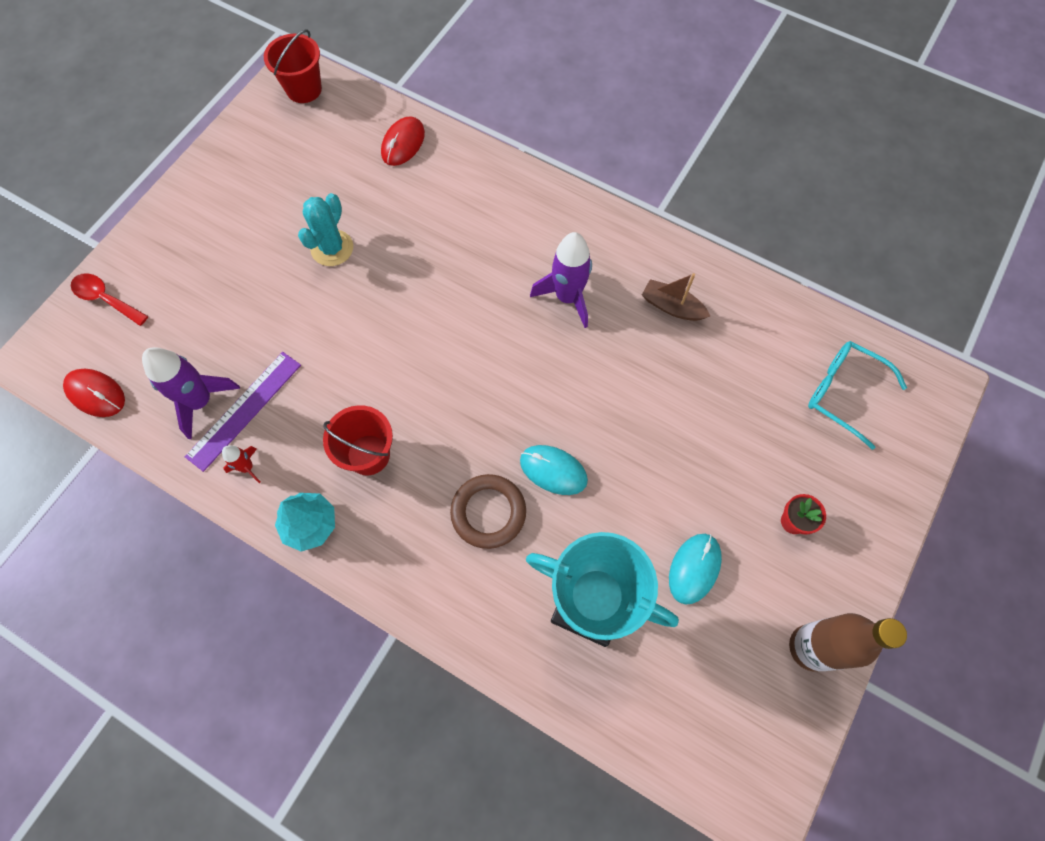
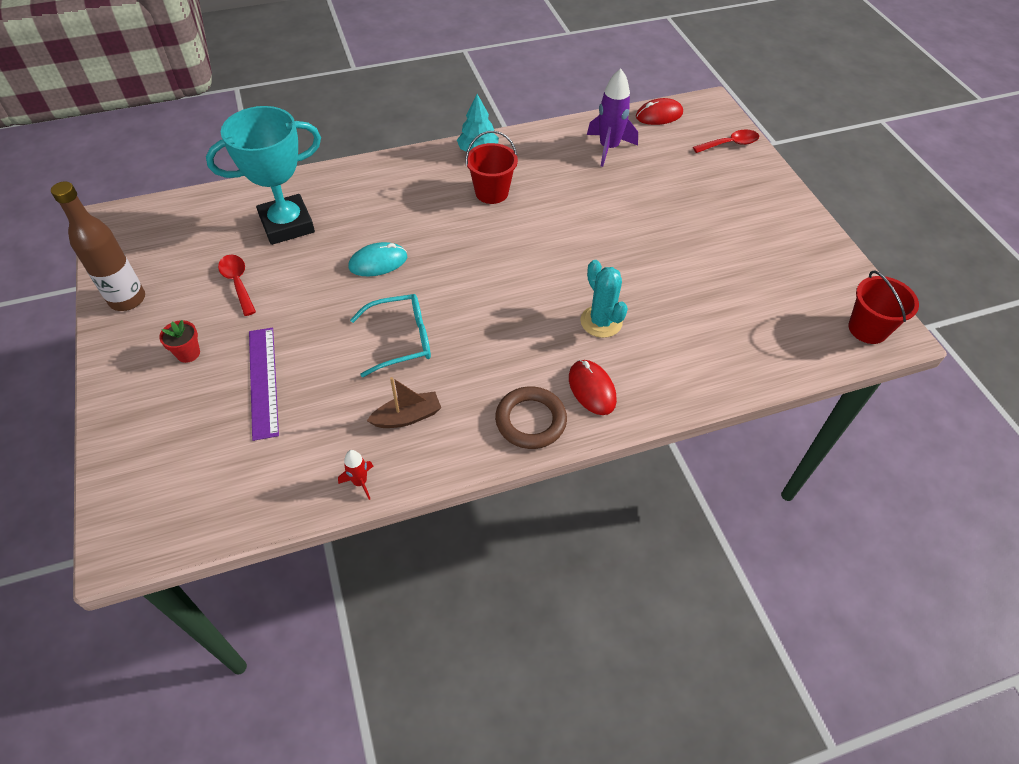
camera: 130 degrees right, 15 degrees down
purple ruler [185,352,301,472] -> purple ruler moved to [249,328,279,441]
red rocket [222,445,260,483] -> red rocket moved to [338,450,373,500]
turquoise cactus [298,193,353,266] -> turquoise cactus moved to [580,260,628,338]
red mouse [381,116,425,166] -> red mouse moved to [569,360,617,415]
brown ring [450,474,526,549] -> brown ring moved to [495,386,567,449]
purple rocket [530,232,592,328] -> none
turquoise mouse [669,534,722,605] -> red spoon [218,255,256,316]
turquoise glasses [808,341,907,450] -> turquoise glasses moved to [350,294,431,377]

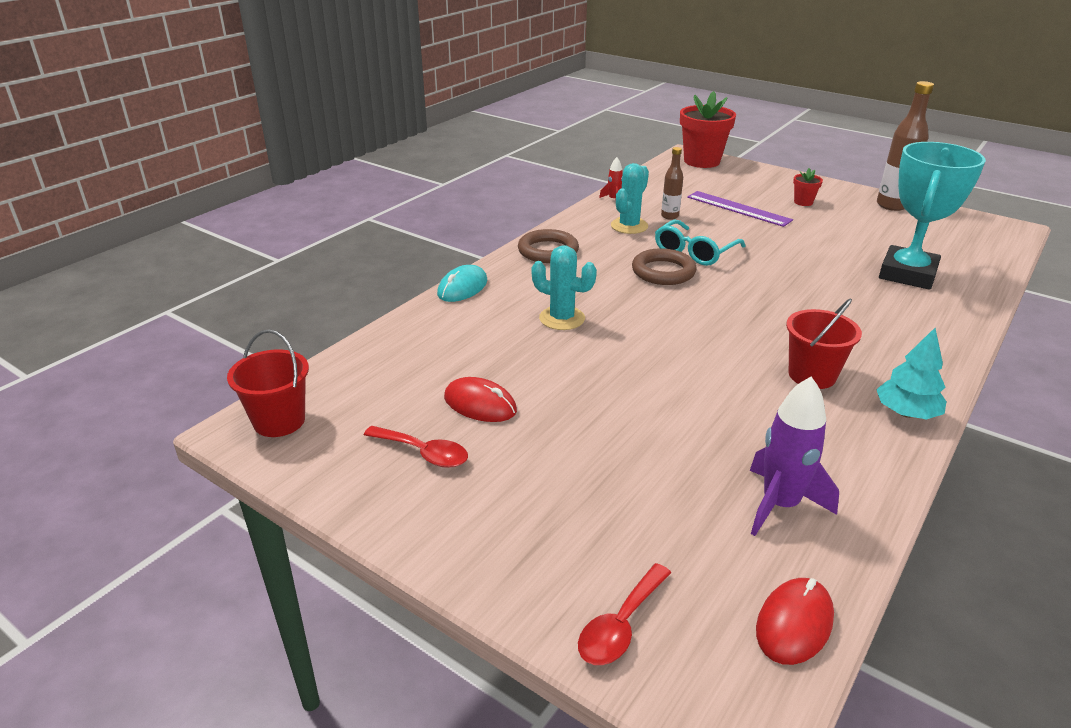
camera: 145 degrees right, 20 degrees down
red spoon [218,255,256,316] -> red spoon moved to [364,426,468,468]
turquoise mouse [348,242,407,277] -> turquoise mouse moved to [437,265,487,302]
brown boat [367,377,441,428] -> turquoise cactus [611,163,649,234]
red mouse [569,360,617,415] -> red mouse moved to [444,377,517,422]
none -> brown ring [632,248,697,285]
none -> brown bottle [661,147,683,220]
none -> red flower pot [680,91,736,168]

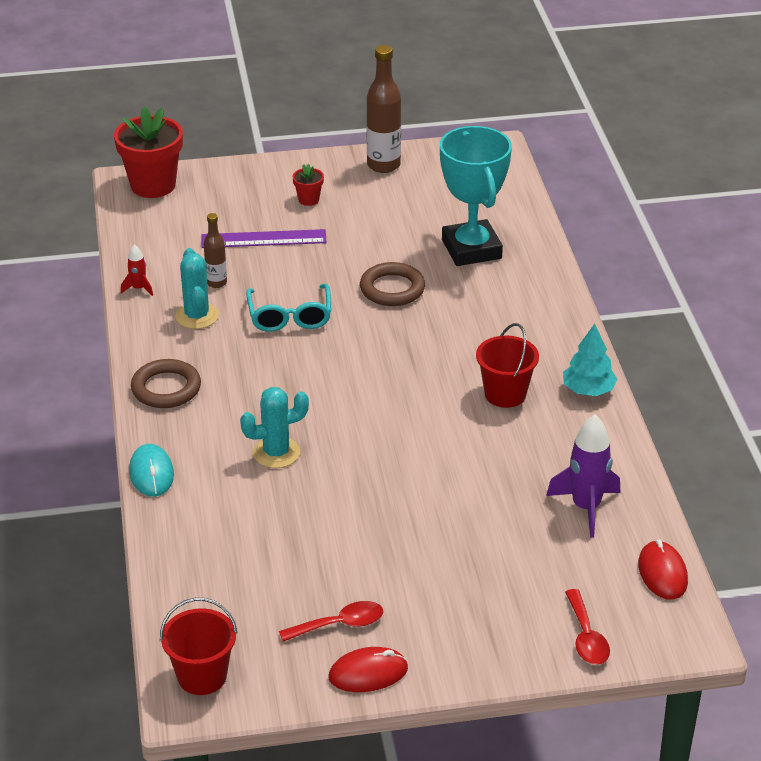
camera: 45 degrees left, 5 degrees up
red mouse [444,377,517,422] -> red mouse moved to [329,647,408,692]
brown ring [632,248,697,285] -> brown ring moved to [360,262,425,306]

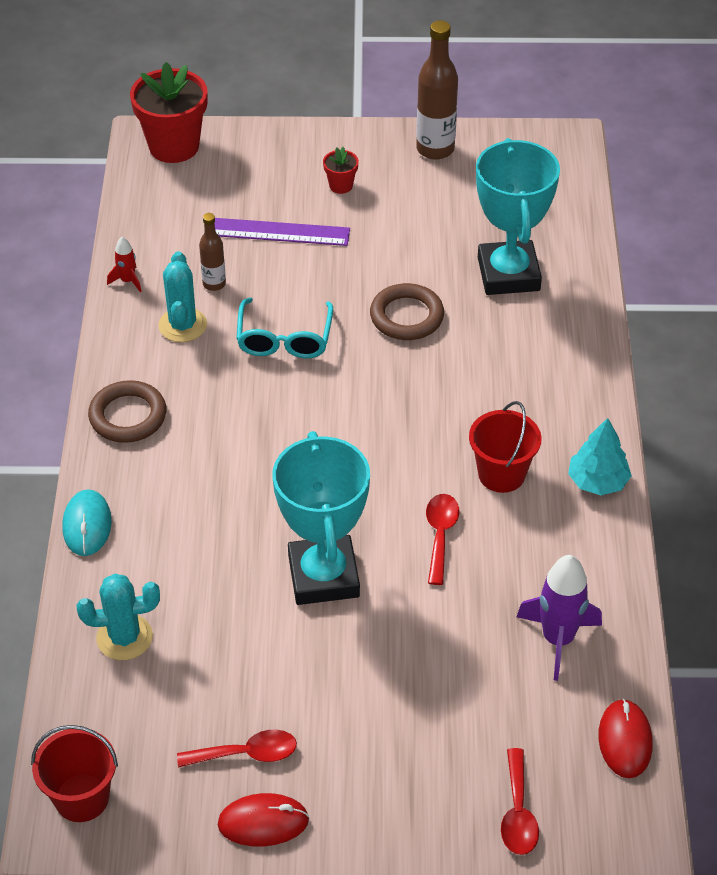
camera: 10 degrees right, 10 degrees up
turquoise cactus [240,387,309,468] -> turquoise cactus moved to [77,573,160,660]
none -> turquoise trophy [273,431,370,605]
none -> red spoon [426,494,459,585]

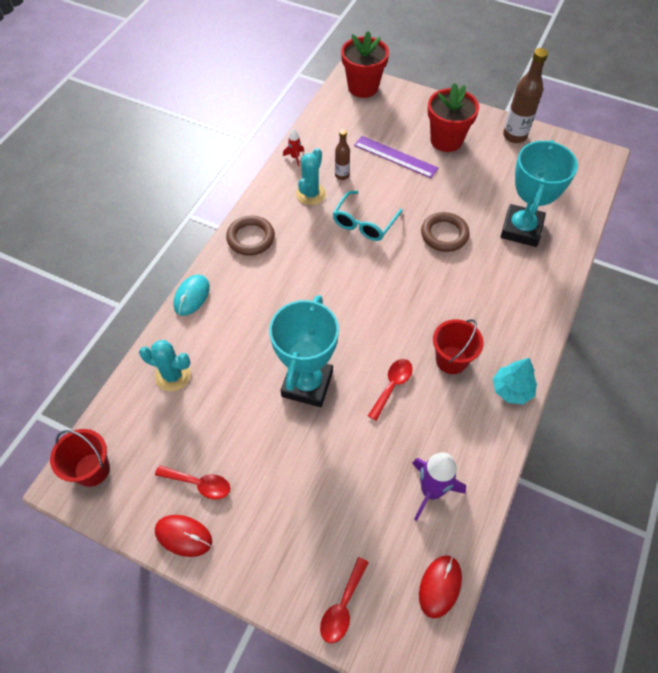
camera: 25 degrees right, 10 degrees up
red flower pot [323,147,359,194] -> red flower pot [427,83,479,152], size x2.18

